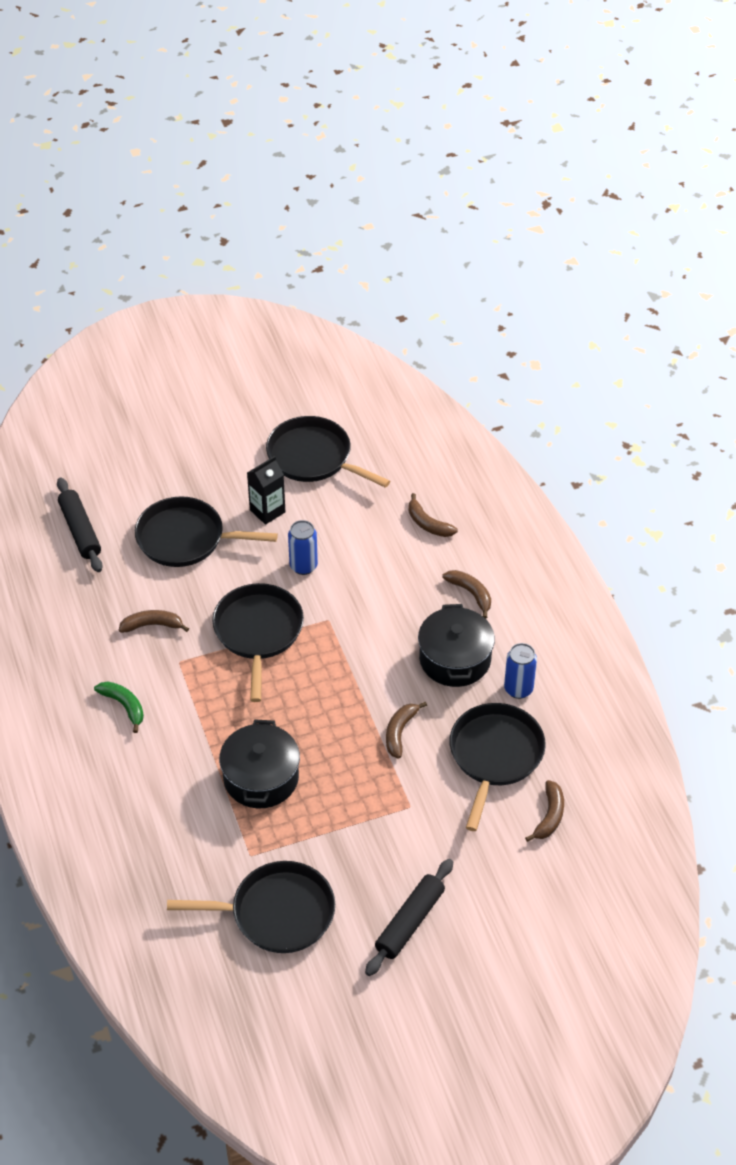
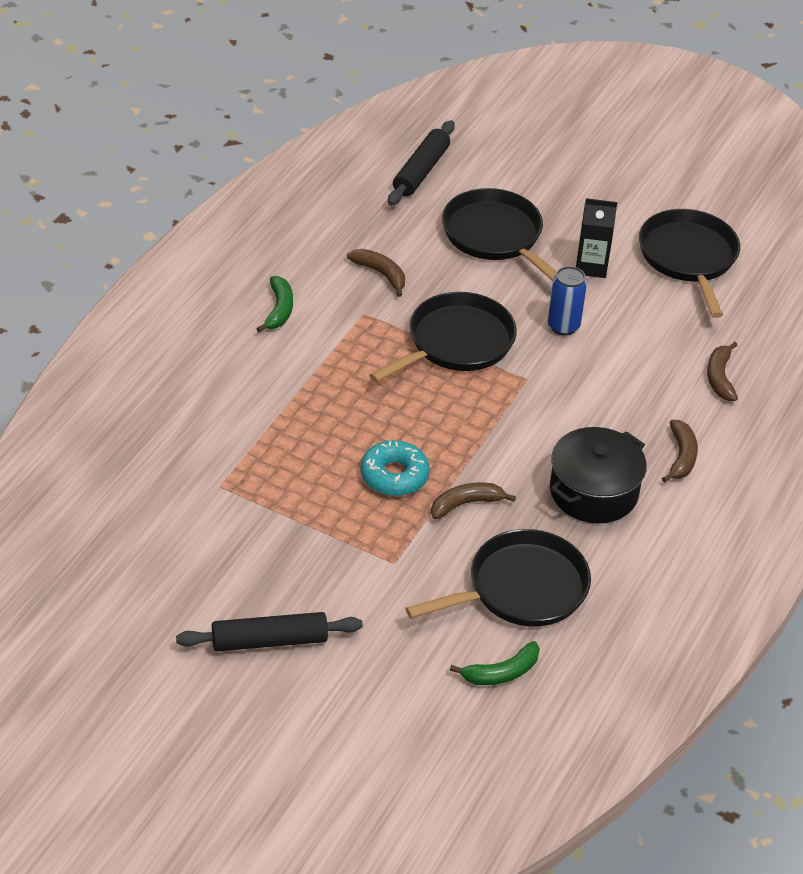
camera: 45 degrees right, 5 degrees down
black pan [167,861,335,953] -> none
black pot [219,720,300,808] -> none
blue can [504,643,537,699] -> none
brown banana [525,780,564,842] -> green banana [450,641,540,685]
none -> turquoise donut [361,440,430,496]

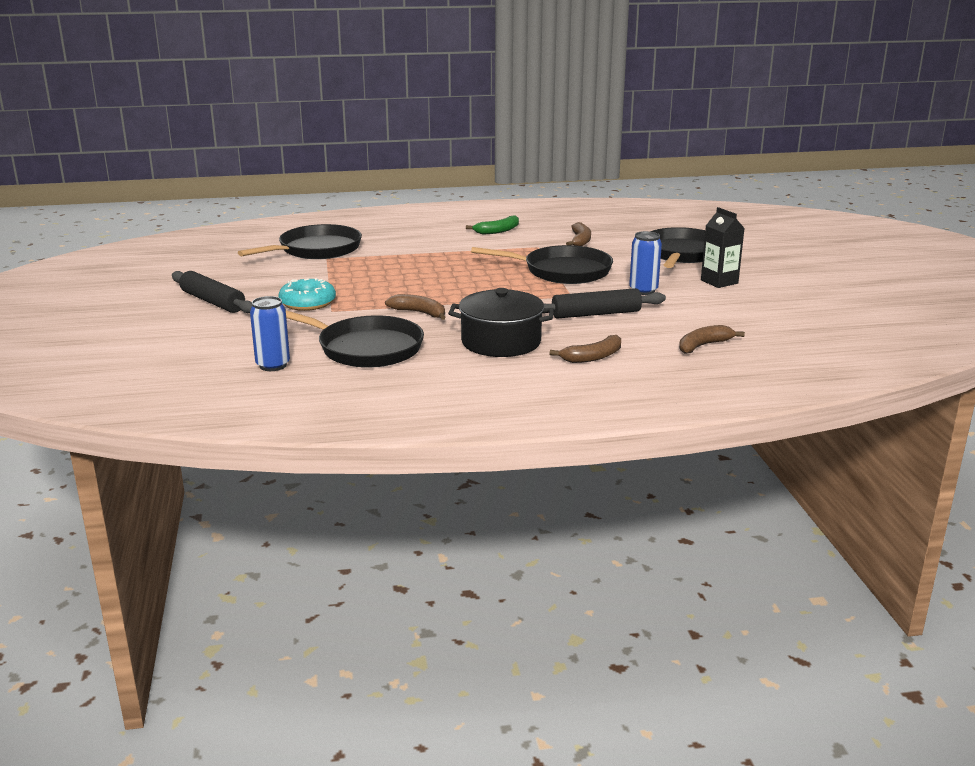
camera: 55 degrees right, 20 degrees down
turquoise donut [361,440,430,496] -> turquoise donut moved to [278,278,336,311]
black rolling pin [388,120,455,206] -> black rolling pin moved to [544,288,666,319]
green banana [450,641,540,685] -> blue can [250,296,290,371]
black pan [639,209,740,318] -> black pan moved to [238,224,362,259]

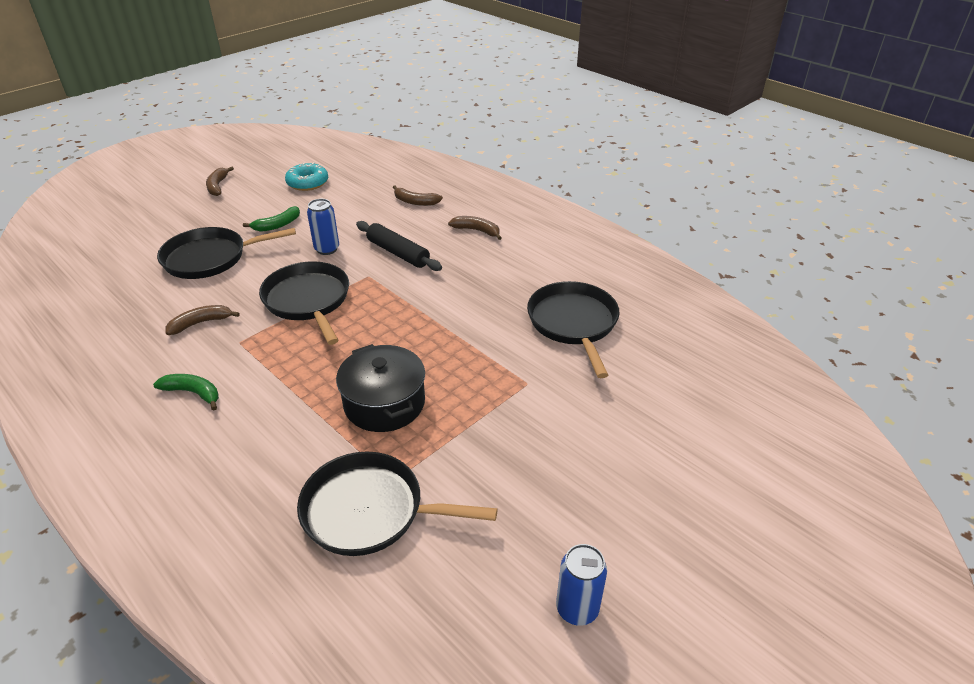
camera: 125 degrees left, 15 degrees up
black rolling pin [172,271,252,313] -> none
blue can [250,296,290,371] -> blue can moved to [556,544,607,626]
turquoise donut [278,278,336,311] -> turquoise donut moved to [285,162,328,191]
brown banana [385,294,446,320] -> brown banana moved to [206,166,234,196]
black pot [448,288,554,357] -> black pot moved to [336,344,425,432]
black carton [701,207,745,288] -> green banana [243,206,300,232]

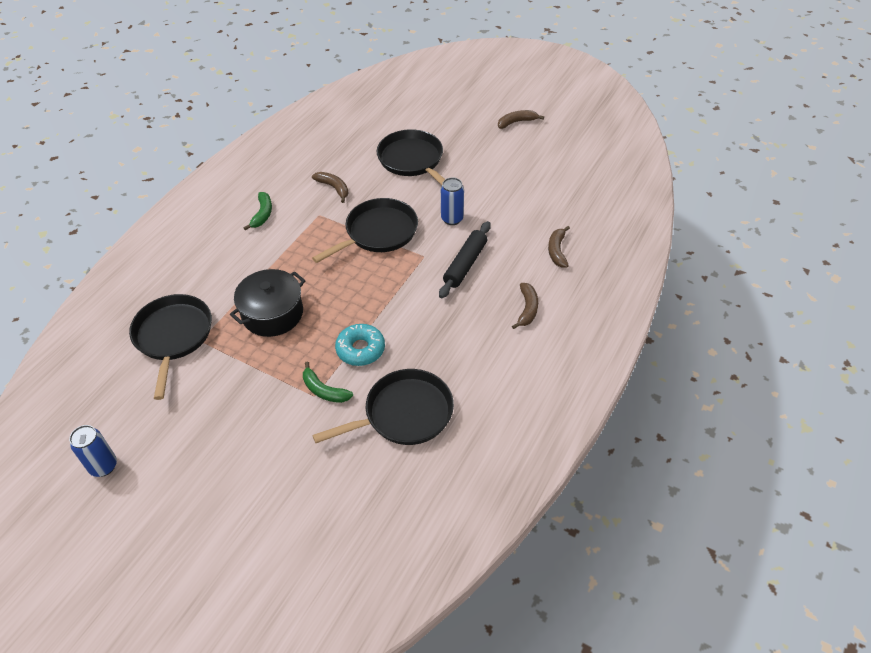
camera: 75 degrees right, 10 degrees up
green banana [243,206,300,232] -> green banana moved to [303,362,353,403]
turquoise donut [285,162,328,191] -> turquoise donut moved to [335,324,385,366]

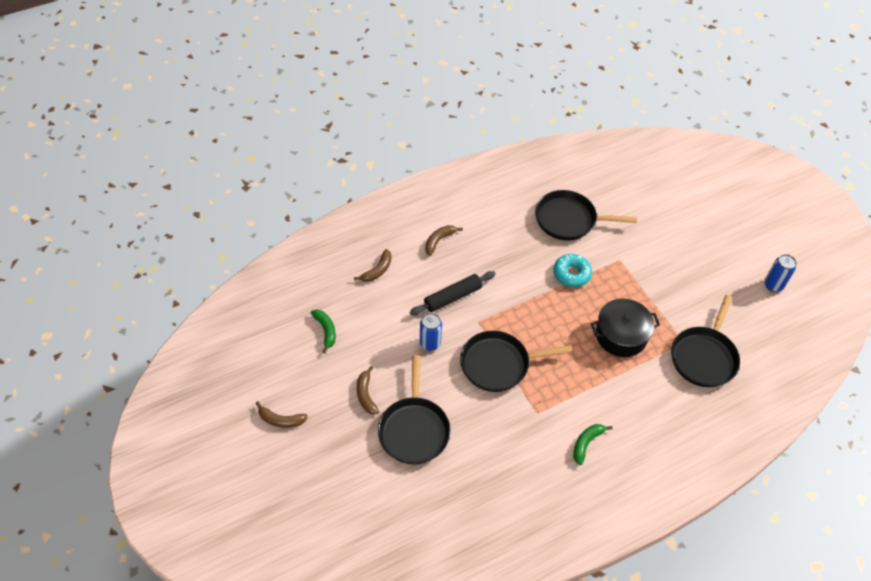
camera: 150 degrees left, 5 degrees up
green banana [303,362,353,403] -> green banana moved to [311,309,336,354]
brown banana [312,172,348,203] -> brown banana moved to [357,366,379,415]

